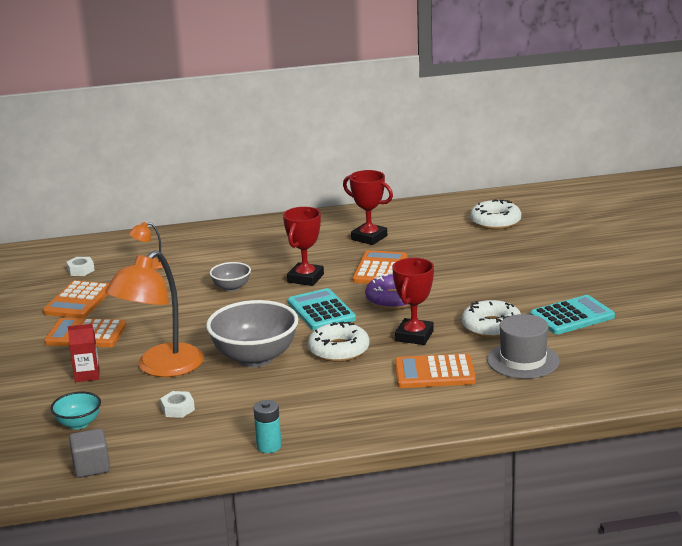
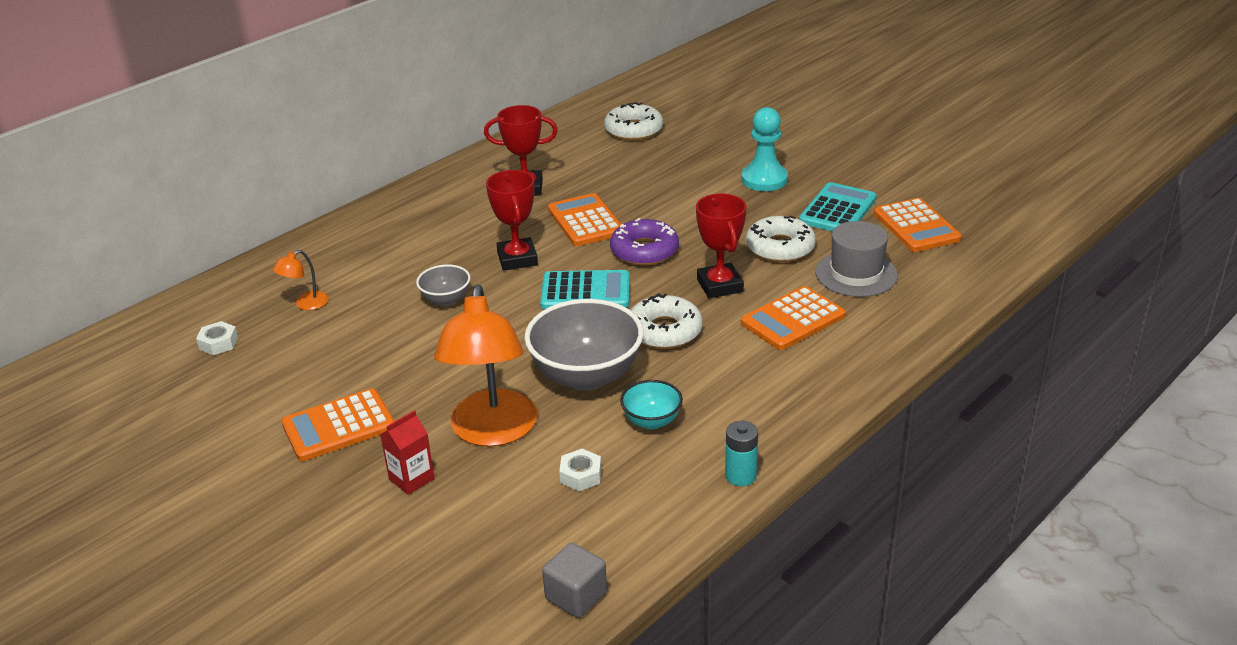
camera: 35 degrees left, 10 degrees up
orange calculator [43,280,109,318] -> orange calculator moved to [874,198,962,252]
turquoise bowl [51,391,101,429] -> turquoise bowl moved to [620,380,683,429]
turquoise calculator [288,288,356,330] -> turquoise calculator turned 150 degrees clockwise [540,270,630,310]
none -> turquoise pawn [741,107,788,191]

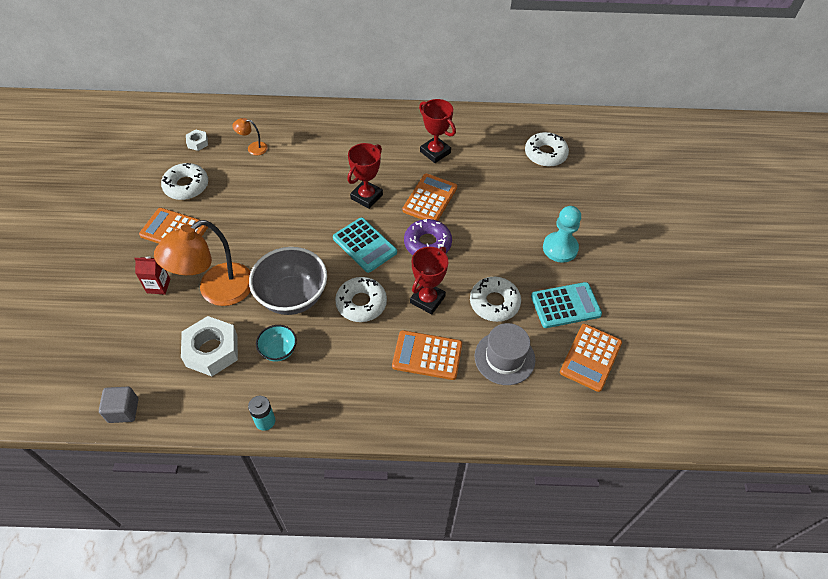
camera: 45 degrees right, 20 degrees up
grey bowl [416,265,470,306] -> none
white nut [559,449,602,491] -> white nut [181,316,238,376], size x2.07
none -> white donut [161,163,208,200]

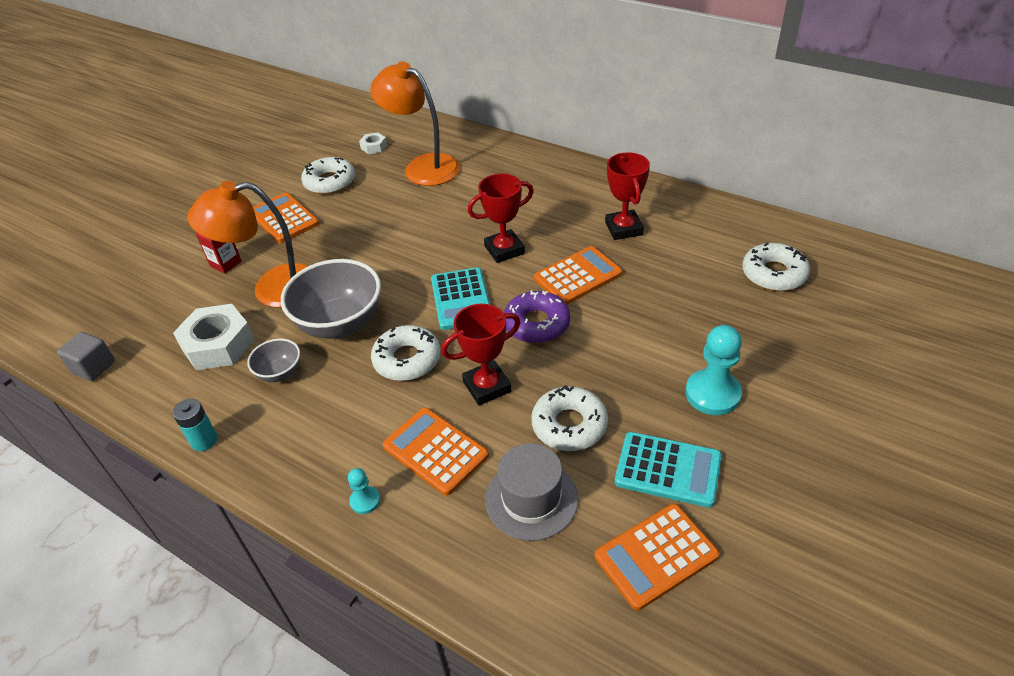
camera: 35 degrees right, 10 degrees down
orange lamp [232,118,268,155] -> orange lamp [370,62,460,186], size x2.34
turquoise bowl [256,325,297,361] -> grey bowl [247,339,300,382]
none -> turquoise pawn [348,468,380,514]

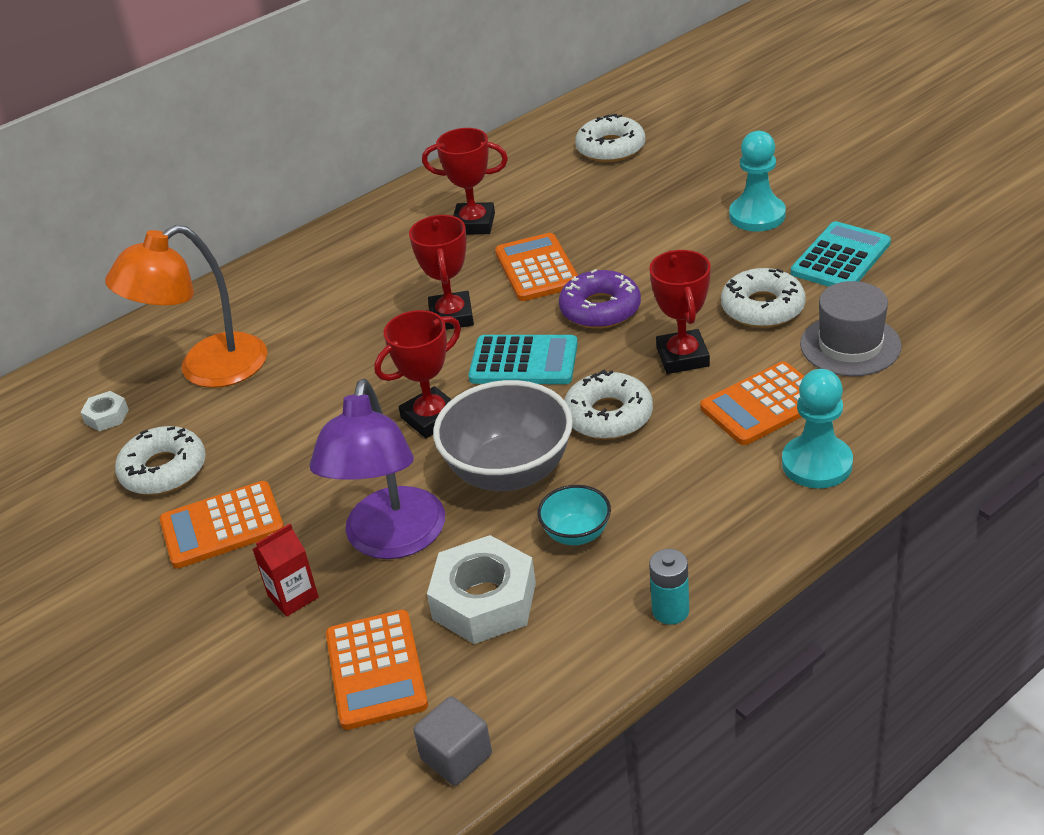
camera: 70 degrees left, 5 degrees down
orange lamp [187,181,308,308] -> purple lamp [309,379,445,559]
grey bowl [247,339,300,382] -> turquoise bowl [537,485,611,545]
turquoise pawn [348,468,380,514] -> turquoise pawn [782,369,853,488], size x1.96
orange calculator [595,504,720,611] -> orange calculator moved to [326,610,428,730]
none -> red trophy [374,310,461,438]

